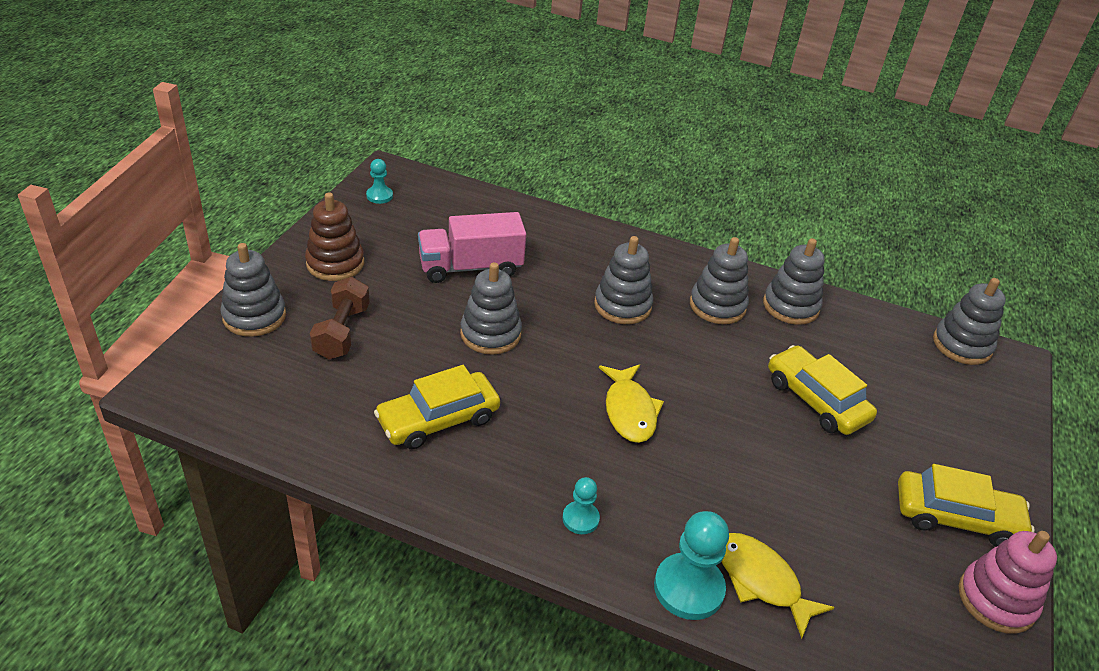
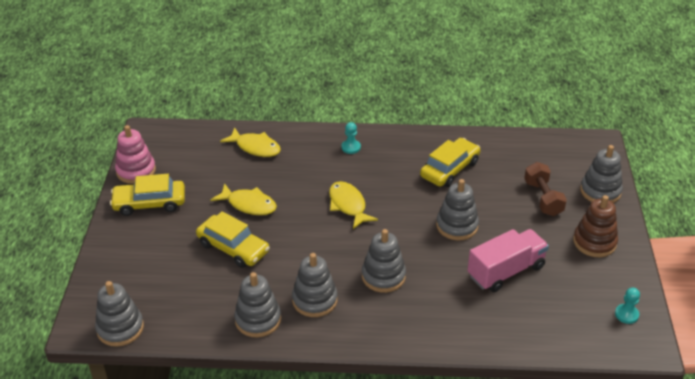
camera: 165 degrees right, 0 degrees up
turquoise pawn [654,511,729,620] -> none
none -> yellow fish [211,183,277,215]

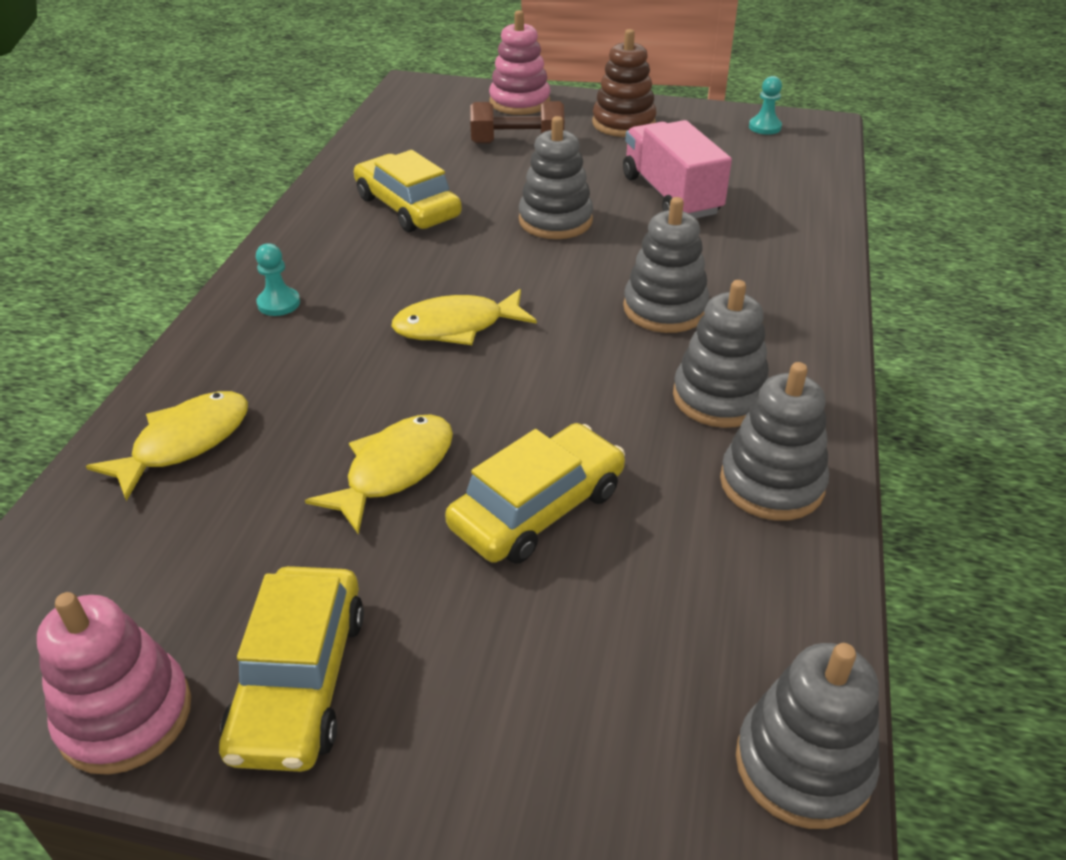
camera: 80 degrees left, 0 degrees up
grey stacking toy [580,145,623,203] -> pink stacking toy [489,10,550,115]

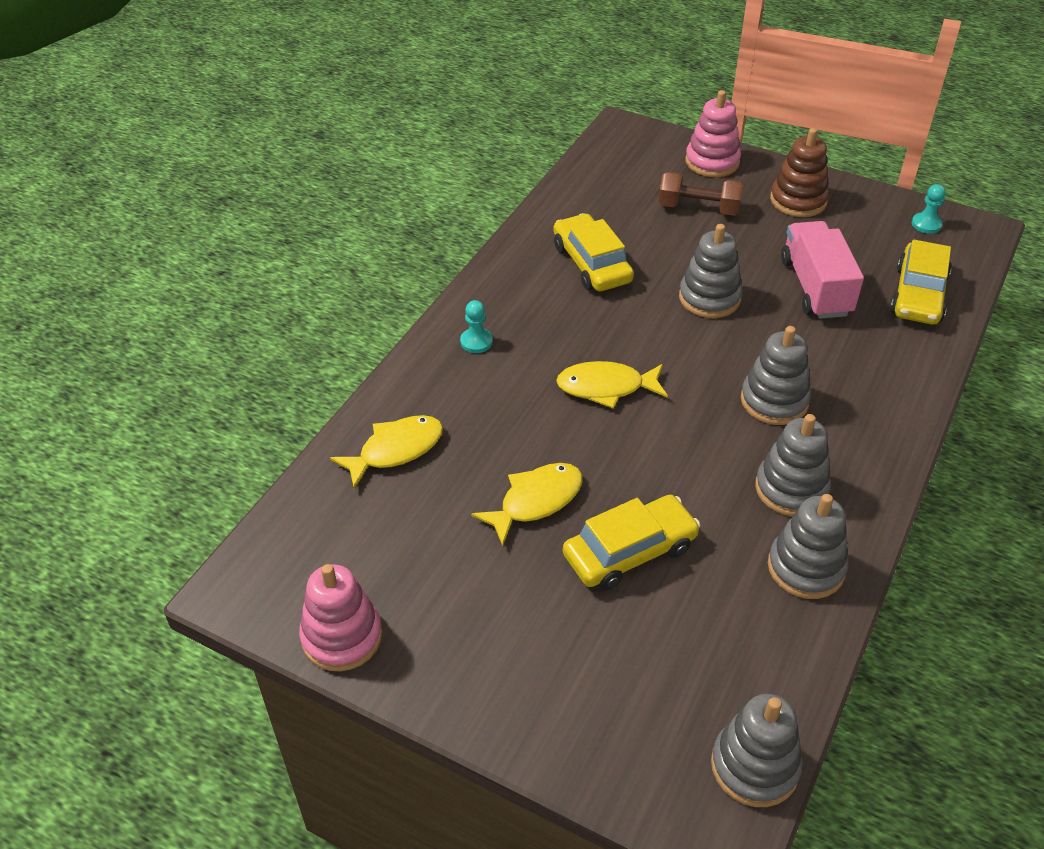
camera: 15 degrees right, 5 degrees up
yellow car [219,566,364,772] -> yellow car moved to [890,240,952,325]

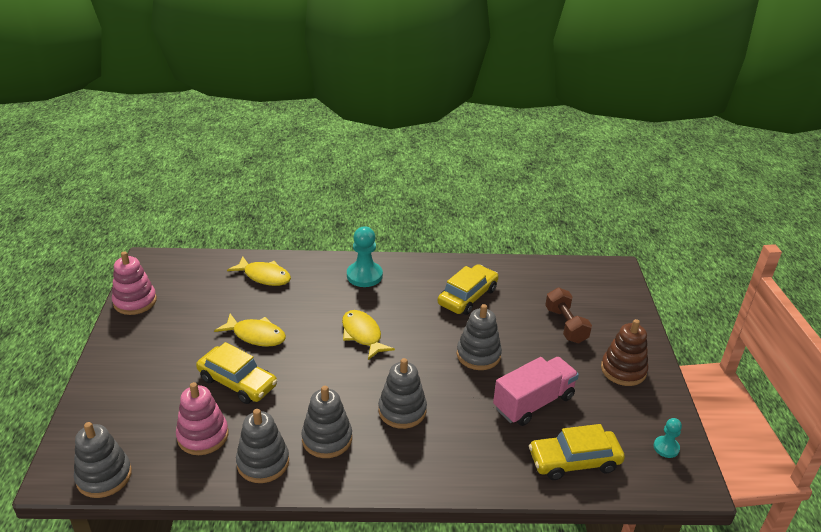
camera: 60 degrees right, 10 degrees down
turquoise pawn [460,300,493,353] -> turquoise pawn [347,226,383,287], size x1.80
pink stacking toy [685,90,741,177] -> pink stacking toy moved to [176,382,228,455]

